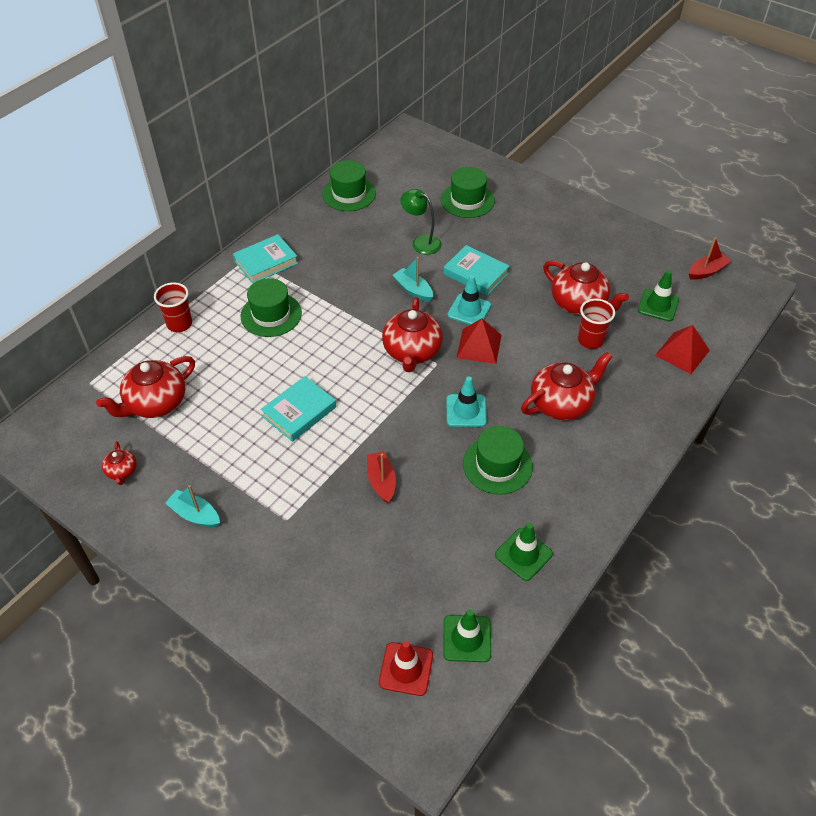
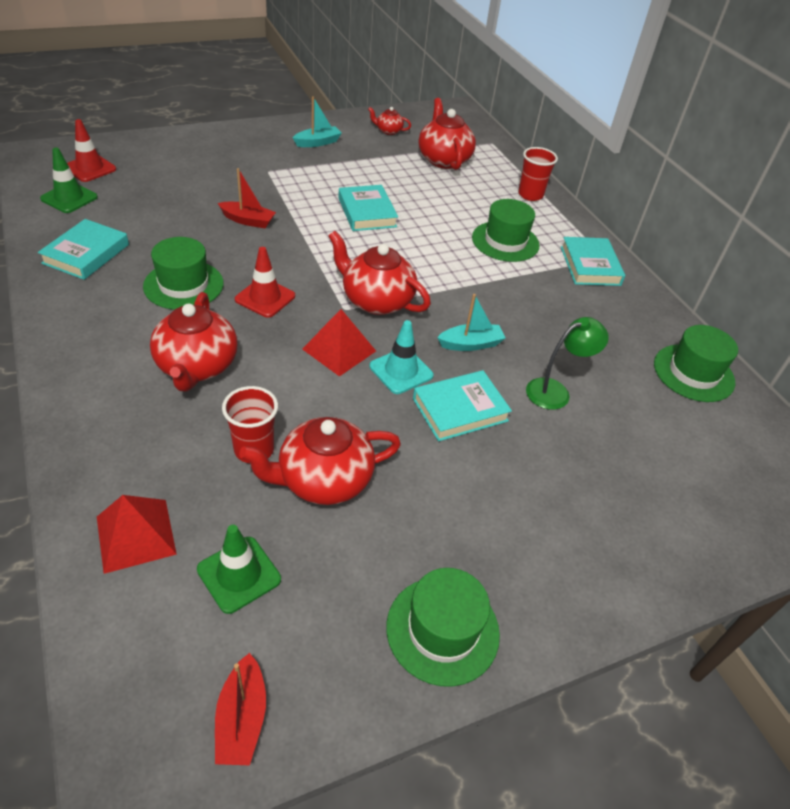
camera: 115 degrees right, 5 degrees down
green hat [441,167,495,218] -> green hat moved to [386,568,500,687]
turquoise traffic cone [446,376,487,427] -> red traffic cone [235,247,295,318]
green traffic cone [495,523,553,581] -> turquoise book [38,219,129,280]

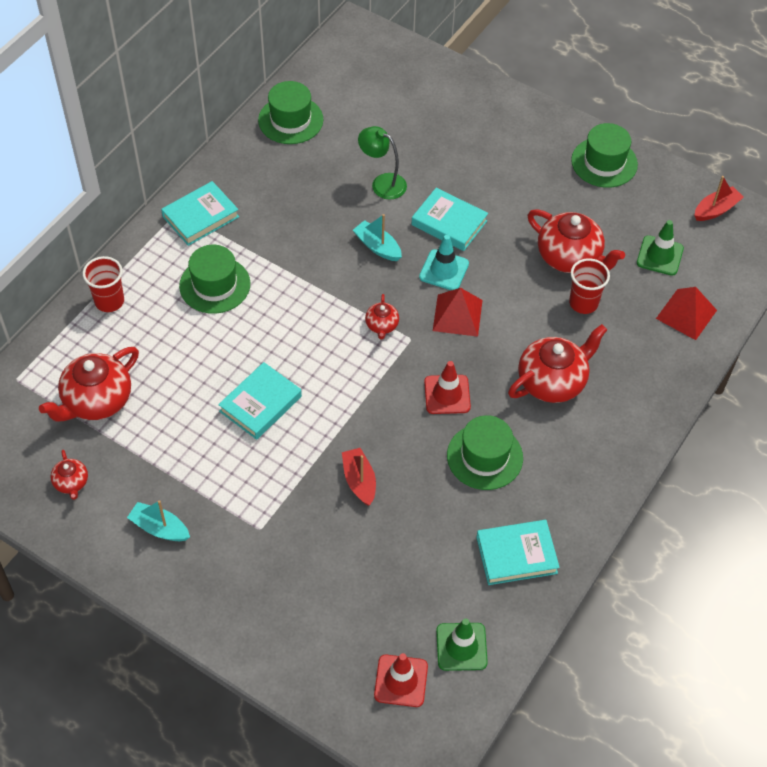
camera: 120 degrees left, 10 degrees up
red teapot [328,231,431,315] -> red teapot [365,294,399,340], size x0.50

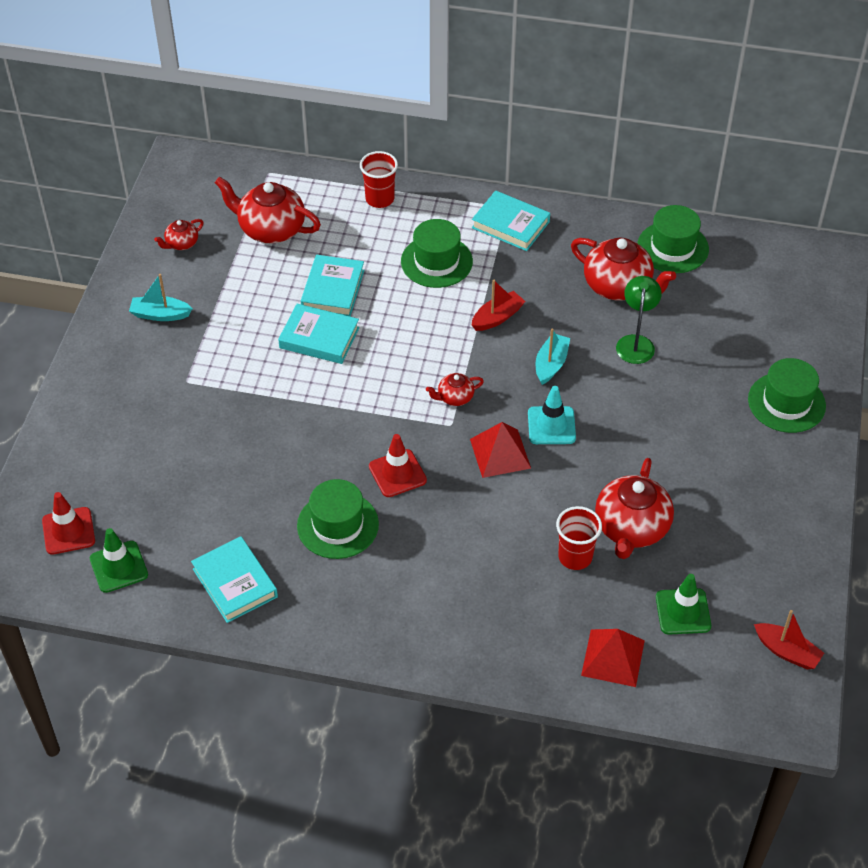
camera: 70 degrees right, 5 degrees down
turquoise boat [127,500,190,541] -> turquoise boat turned 90 degrees counterclockwise [129,274,193,321]
red boat [342,448,376,506] -> red boat moved to [472,280,526,331]
turquoise book [412,188,488,251] -> turquoise book moved to [301,255,365,317]
red teapot [508,324,607,403] -> red teapot moved to [571,237,676,301]
green hat [571,123,638,188] -> green hat moved to [748,358,826,433]

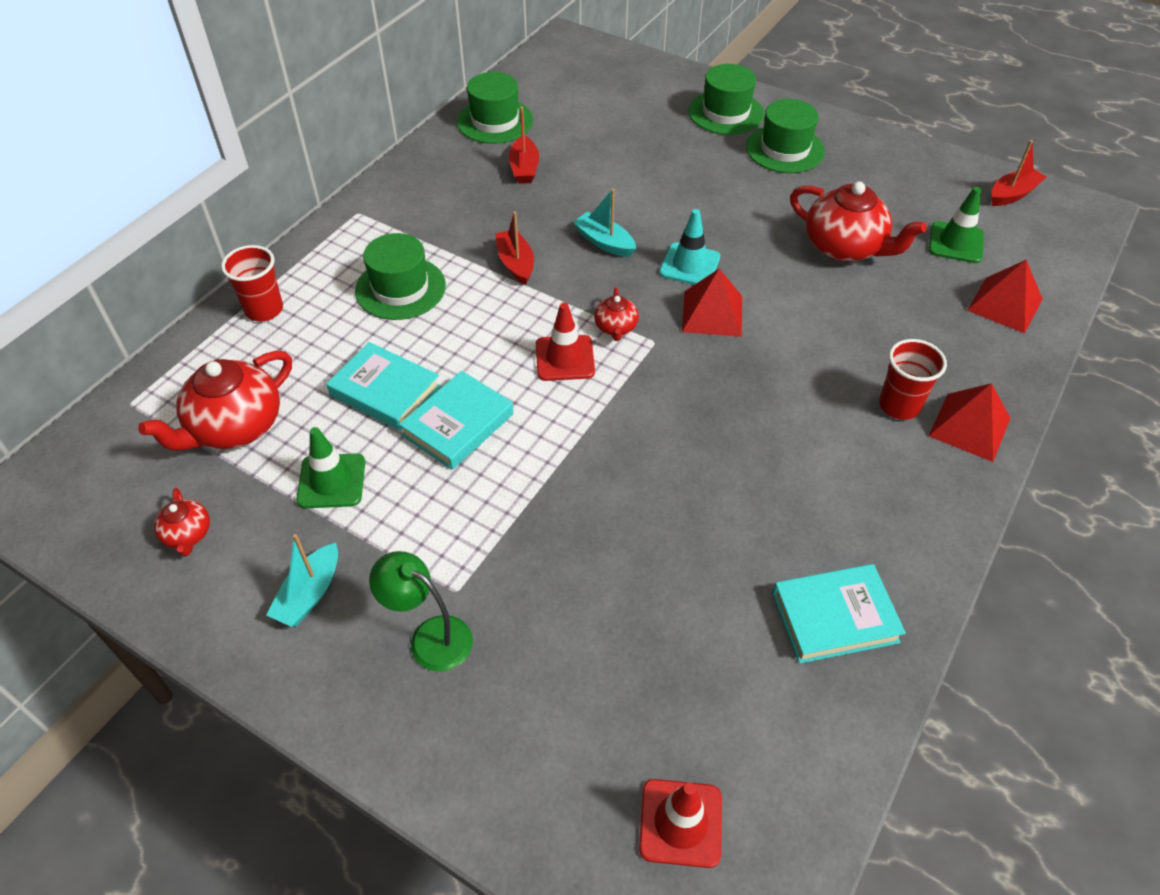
camera: 70 degrees left, 0 degrees up
green traffic cone [90,528,148,593] -> green traffic cone moved to [296,427,365,508]
green hat [297,479,379,559] -> green hat moved to [746,99,825,173]
red traffic cone [369,434,427,497] -> red traffic cone moved to [536,303,595,381]
turquoise book [472,190,550,251] -> none
red cup [556,506,602,570] -> red cup moved to [879,339,947,420]
red teapot [571,237,676,301] -> red boat [509,107,539,184]
green lamp [616,276,662,364] -> green lamp moved to [369,551,473,672]
none -> red pyramid [929,383,1011,462]

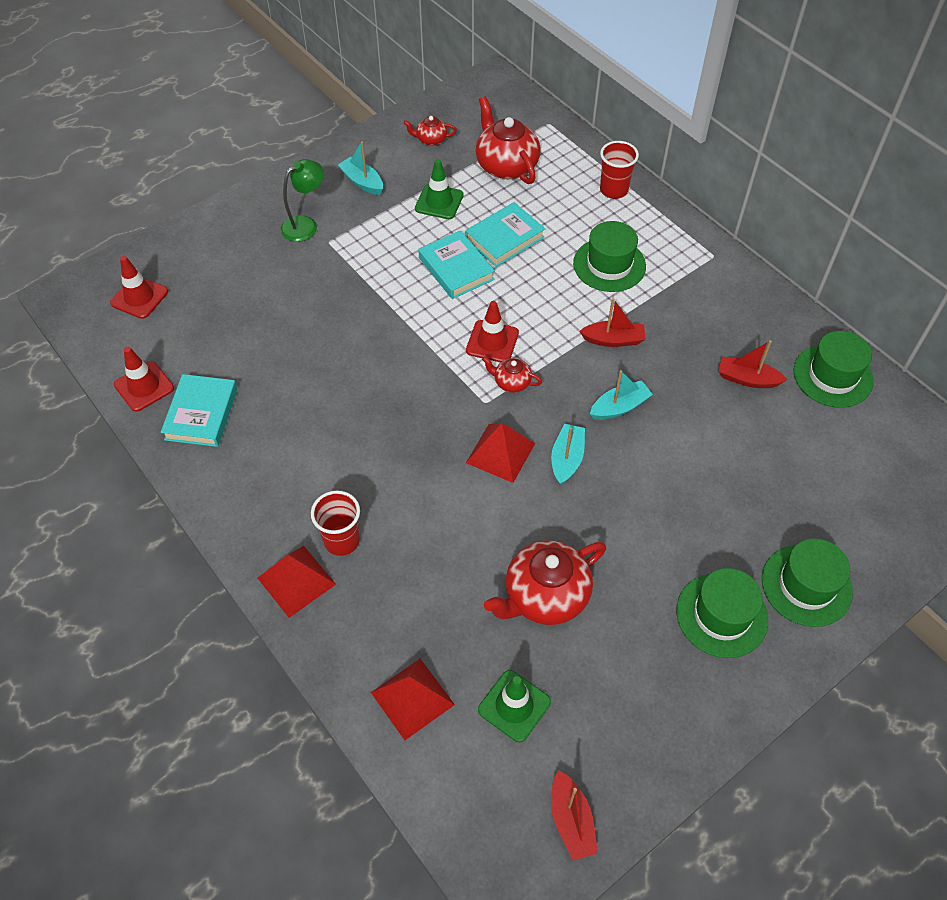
camera: 110 degrees right, 5 degrees up
turquoise traffic cone [659,209,720,285] -> turquoise boat [551,424,585,485]
none -> red traffic cone [114,347,174,412]

